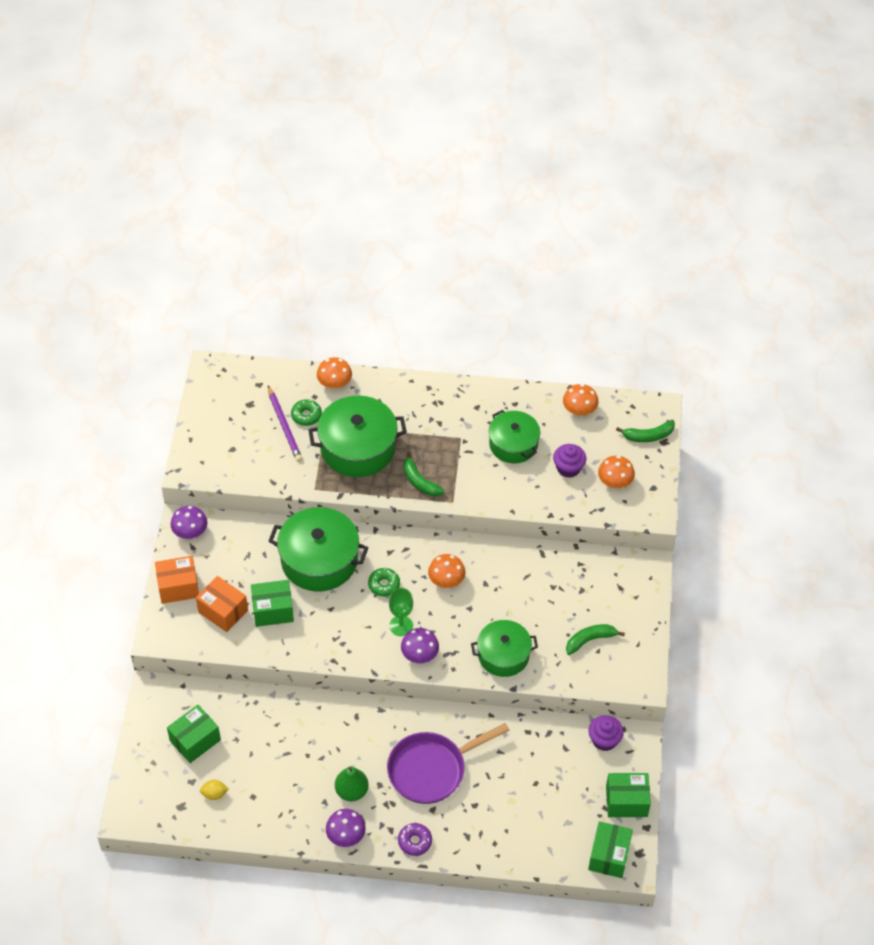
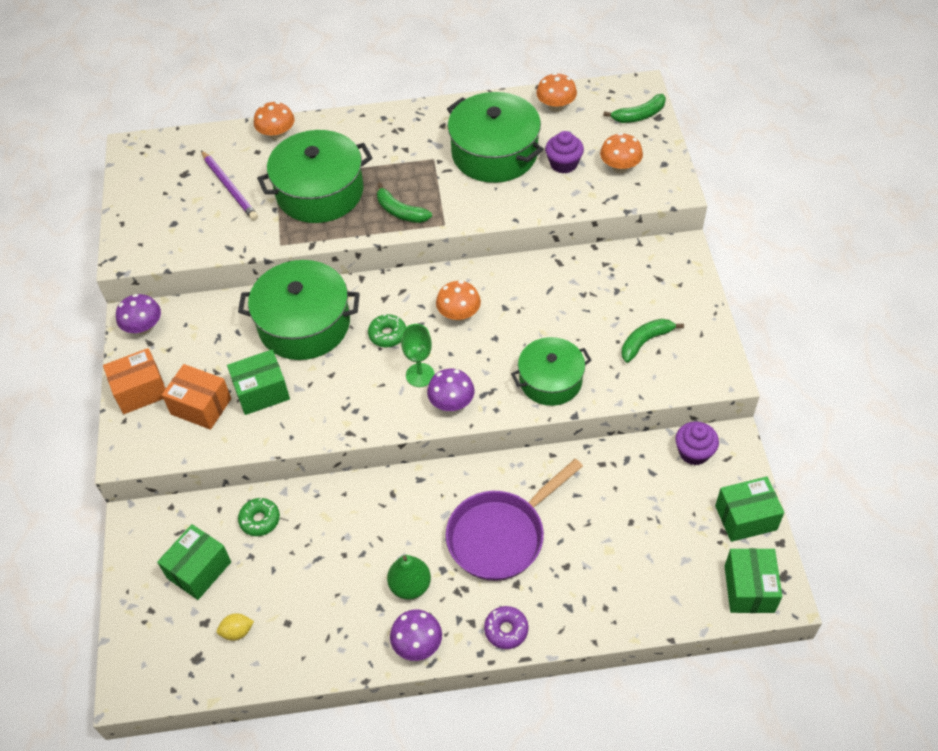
camera: 10 degrees left, 0 degrees up
green donut [291,399,322,426] -> green donut moved to [238,498,280,536]
green pot [489,410,540,464] -> green pot [447,92,543,183], size x1.54

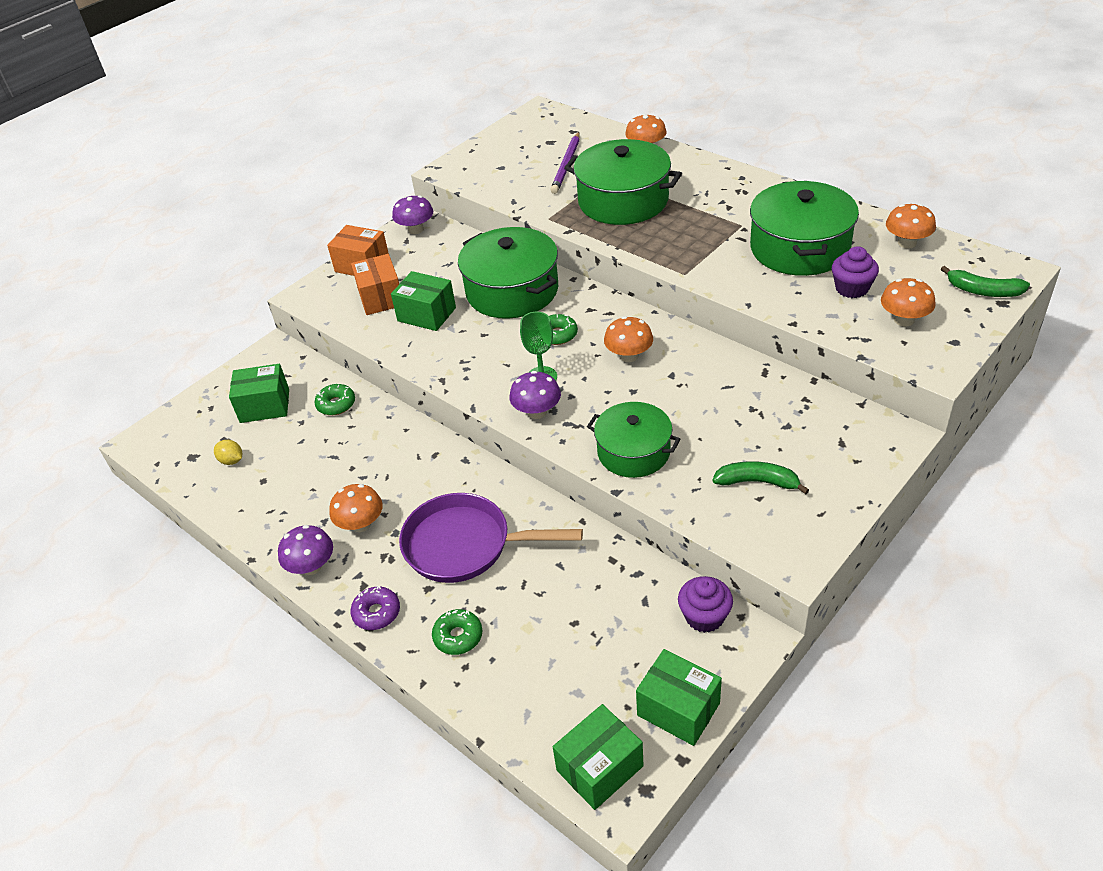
camera: 50 degrees right, 10 degrees down
green banana [377,182,432,223] -> none
green pear [387,555,431,600] -> orange mushroom [329,484,383,532]
none -> green donut [432,609,483,655]

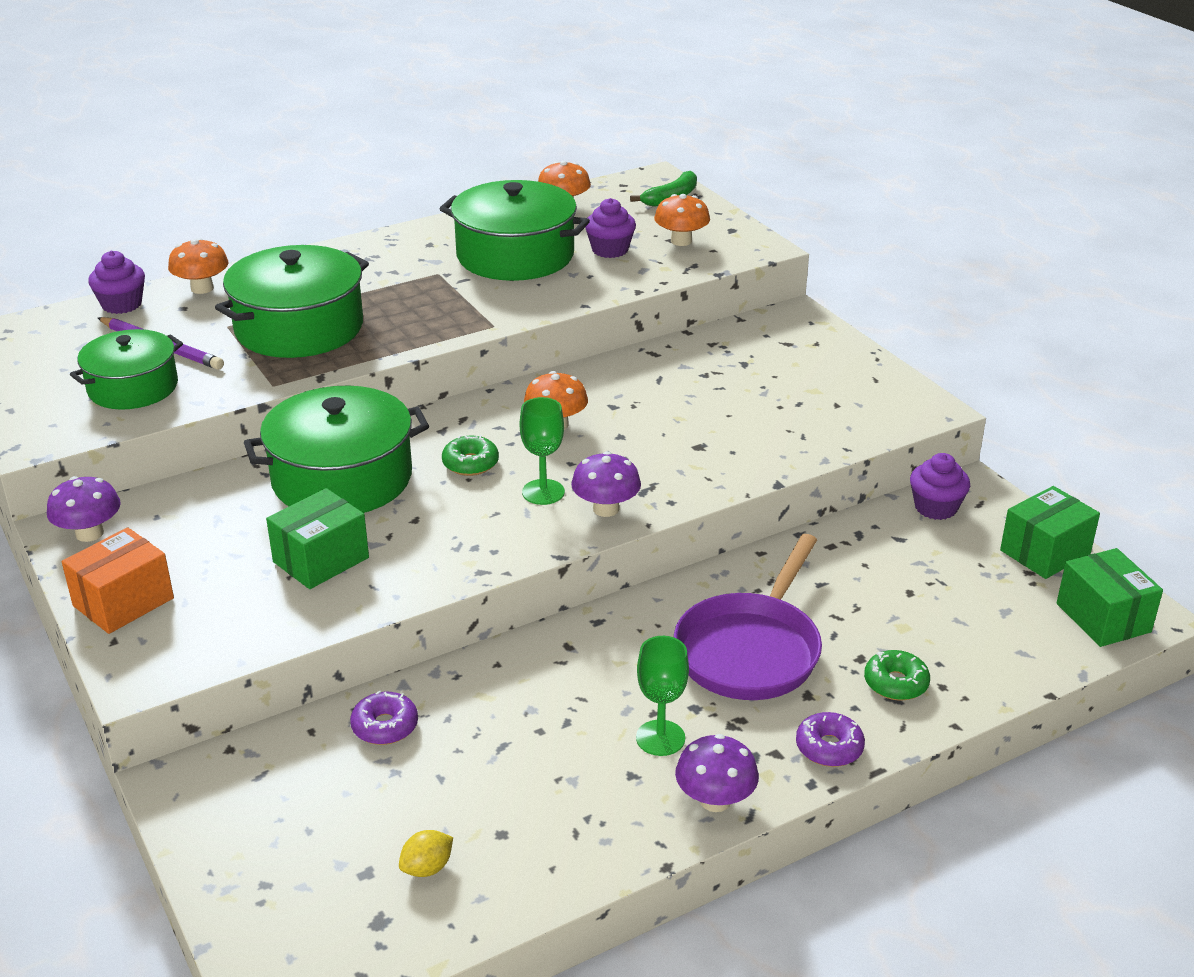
camera: 75 degrees left, 10 degrees down
green box [229,364,289,423] -> none
green donut [315,384,355,415] -> purple donut [350,690,418,745]
orange mushroom [329,484,383,532] -> green goblet [636,636,689,756]
orange box [351,254,399,315] -> none
green pot [587,402,681,478] -> green pot moved to [70,329,183,410]
green banana [712,461,809,494] -> none
none -> purple cupcake [88,251,145,314]

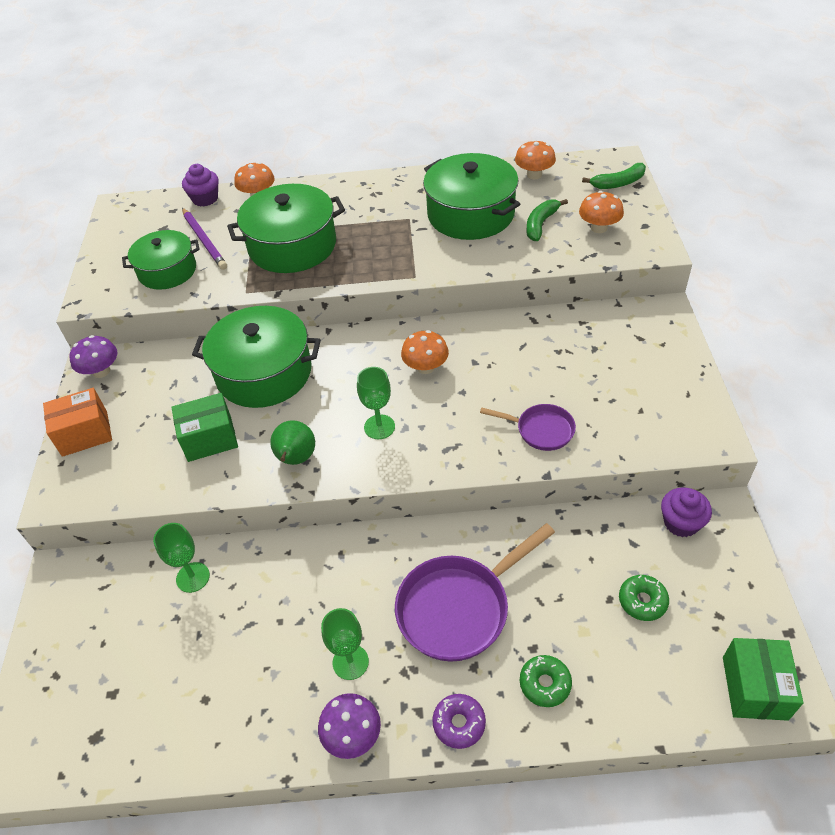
camera: 30 degrees right, 15 degrees up
purple donut [350,690,418,745] -> green goblet [153,523,210,593]
yellow lemon [399,830,453,877] -> none
green donut [442,435,499,476] -> green donut moved to [619,575,669,621]
purple mushroom [571,451,641,517] -> none
purple cupcake [585,198,636,258] -> green banana [526,199,568,241]
green box [1000,486,1100,579] -> none
none -> green pear [270,420,315,465]
none -> purple pan [480,404,576,451]

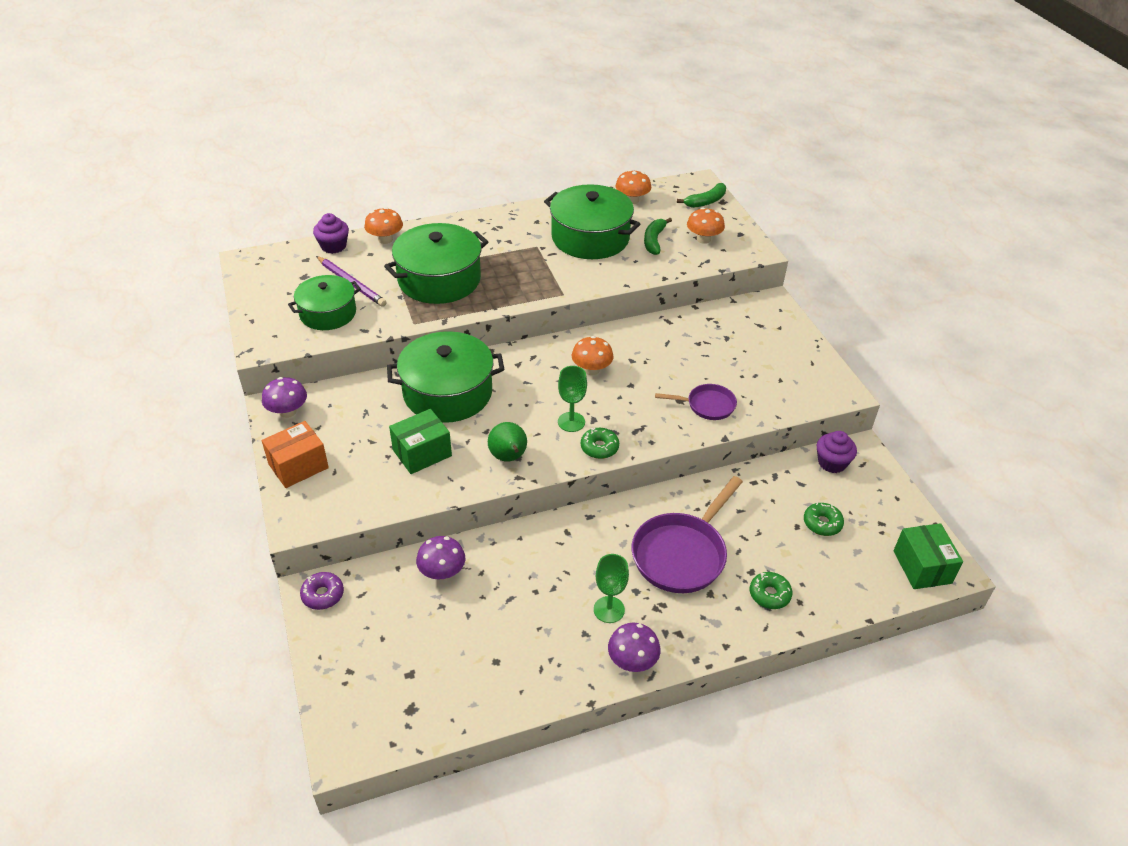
camera: 20 degrees left, 5 degrees down
green goblet [153,523,210,593] -> purple mushroom [416,536,465,580]
purple donut [432,694,486,749] -> purple donut moved to [300,572,344,610]
none -> green donut [581,428,619,459]

